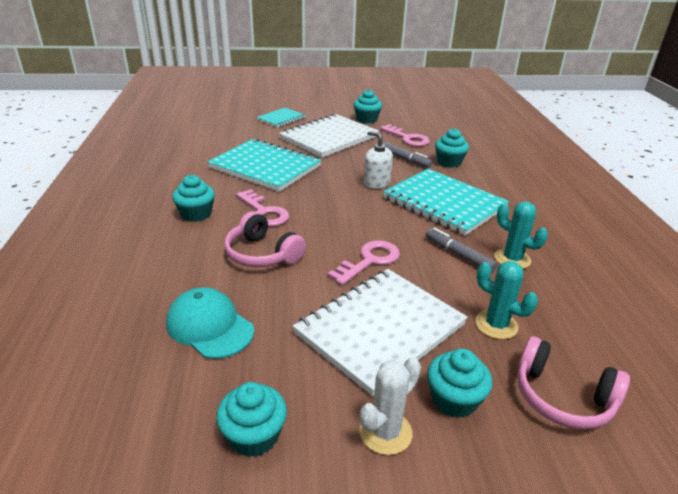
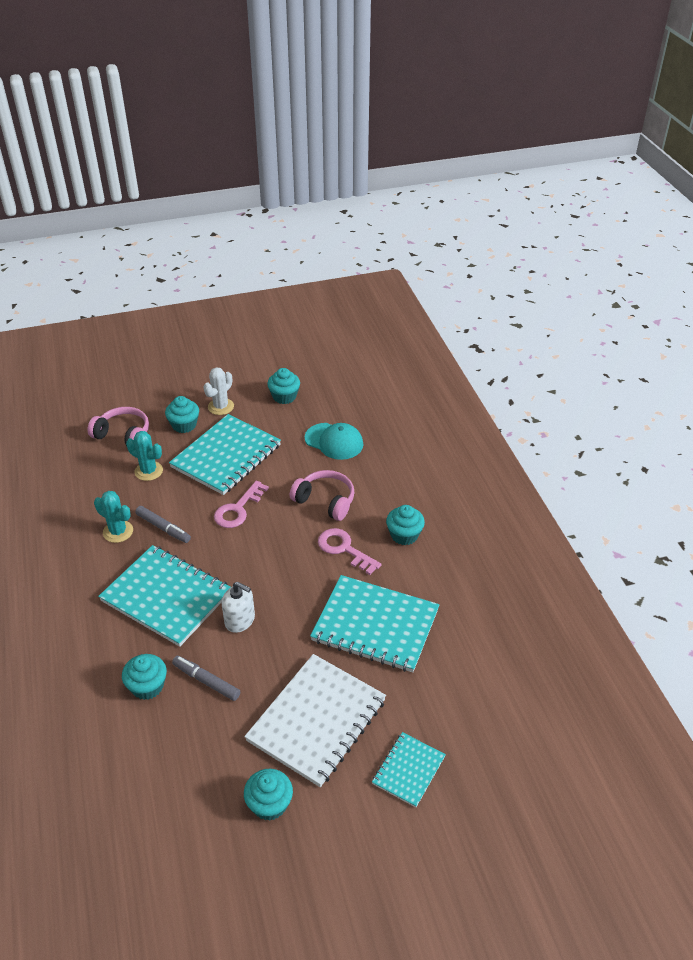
camera: 170 degrees right, 10 degrees up
white notebook [293,269,468,396] -> turquoise notebook [169,414,281,495]
pink key [380,124,430,147] -> none

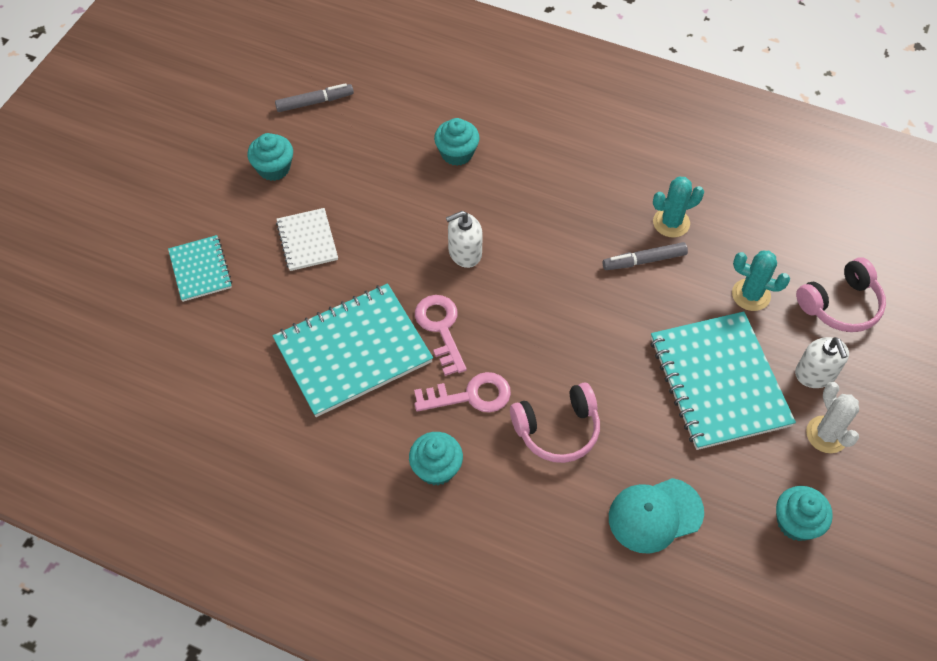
camera: 130 degrees right, 15 degrees up
turquoise notebook [98,545,231,647] -> none
turquoise cactus [126,431,163,481] -> turquoise cactus turned 45 degrees clockwise [732,251,790,311]
turquoise cupcake [165,396,199,433] -> white soap dispenser [795,337,849,388]
grey marker [172,656,240,701] -> grey marker moved to [275,83,354,112]
pink key [214,481,269,528] -> pink key moved to [415,295,467,376]
white notebook [244,654,386,787] -> white notebook [276,208,338,271], size x0.53

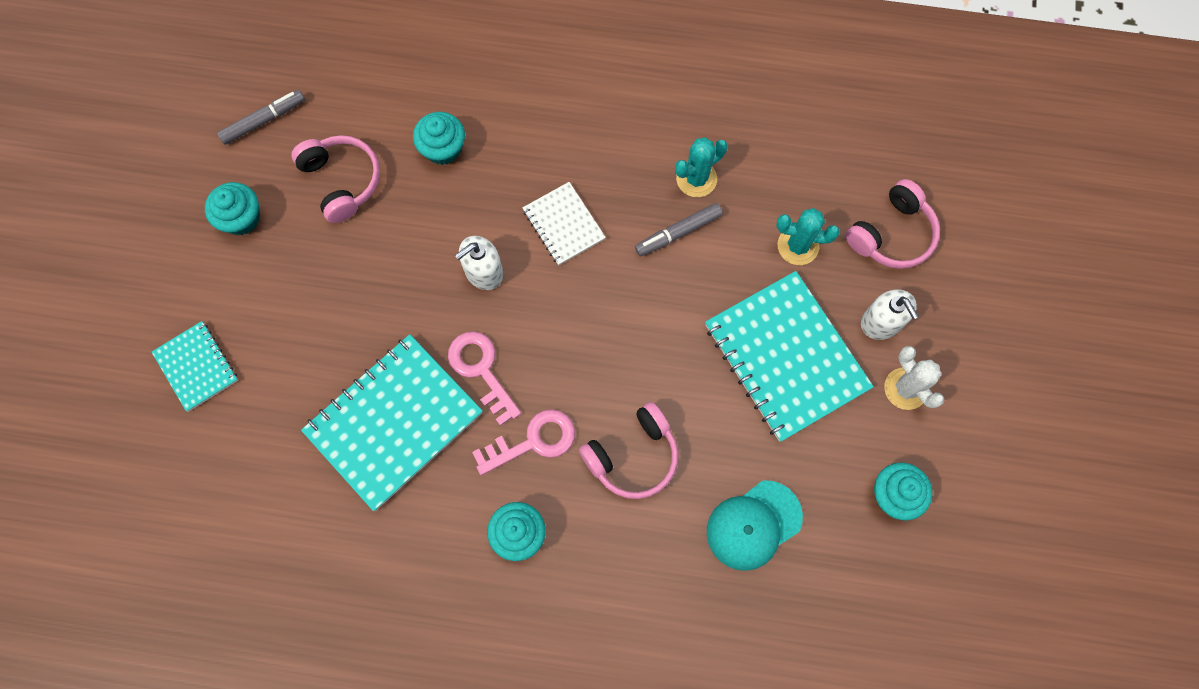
camera: 15 degrees left, 15 degrees up
white notebook [276,208,338,271] -> white notebook moved to [523,182,606,265]
none -> pink headphones [291,135,380,223]

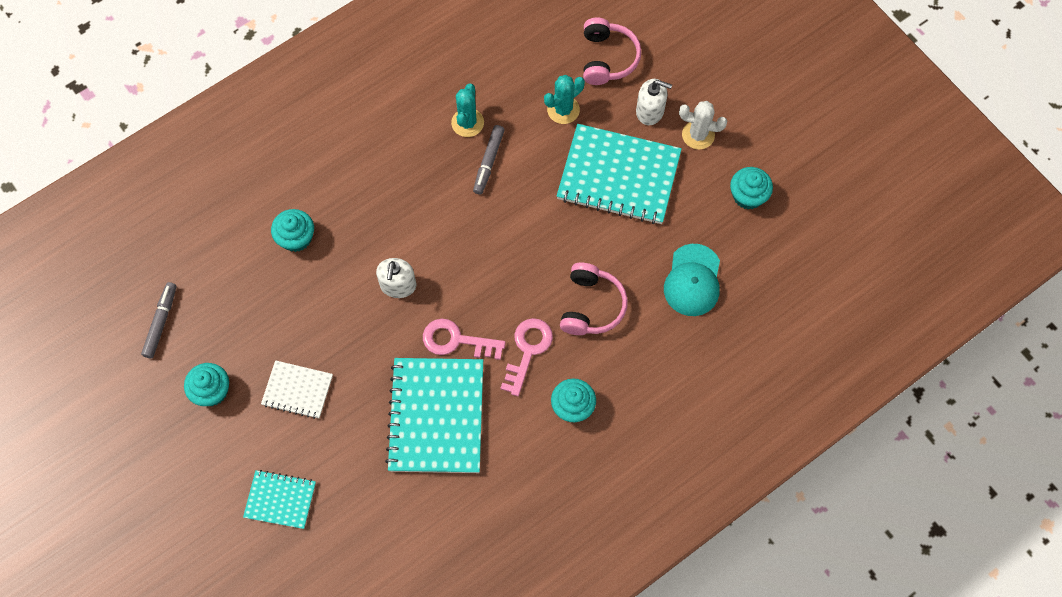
camera: 45 degrees left, 5 degrees down
pink headphones [291,135,380,223] -> none
white notebook [523,182,606,265] -> white notebook moved to [261,360,333,419]

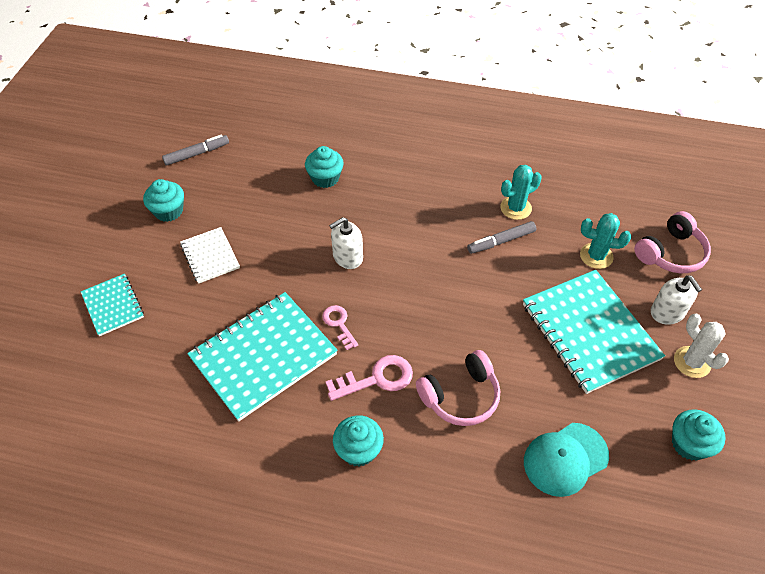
camera: 50 degrees right, 15 degrees down
pink key [423,319,506,360] -> pink key [322,305,358,350], size x0.65

